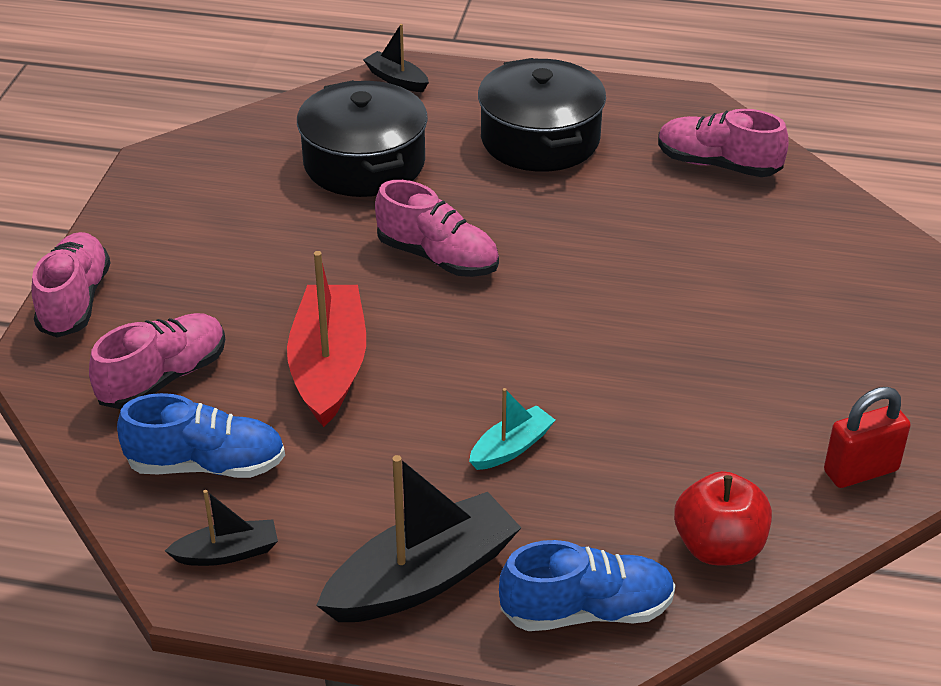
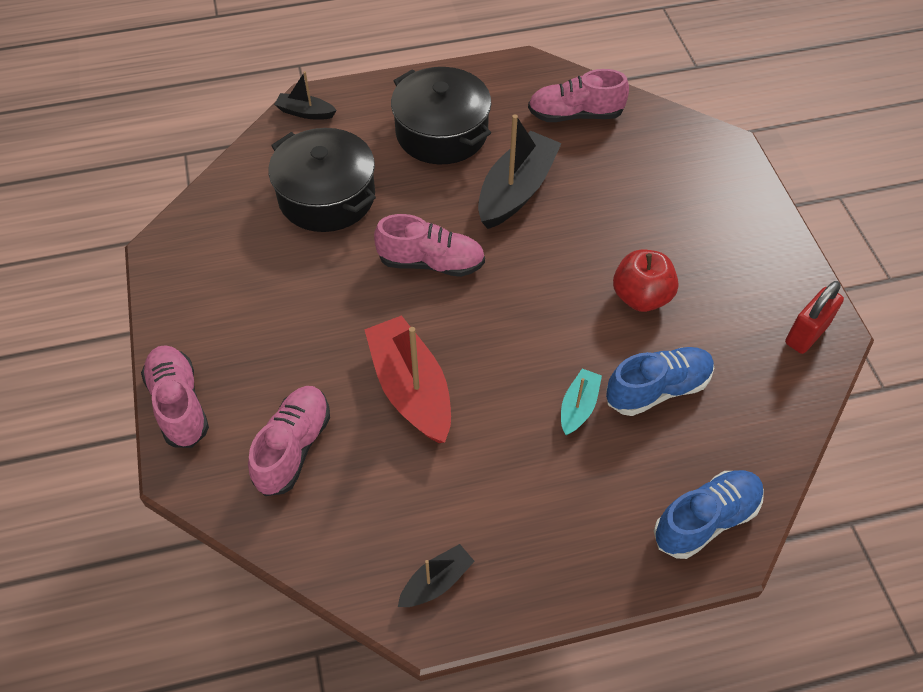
camera: 25 degrees left, 15 degrees up
blue shoe [117,393,285,478] -> blue shoe moved to [606,347,714,416]
black boat [316,455,521,622] -> black boat moved to [478,114,562,229]
red apple [674,471,772,565] -> red apple moved to [613,250,678,312]

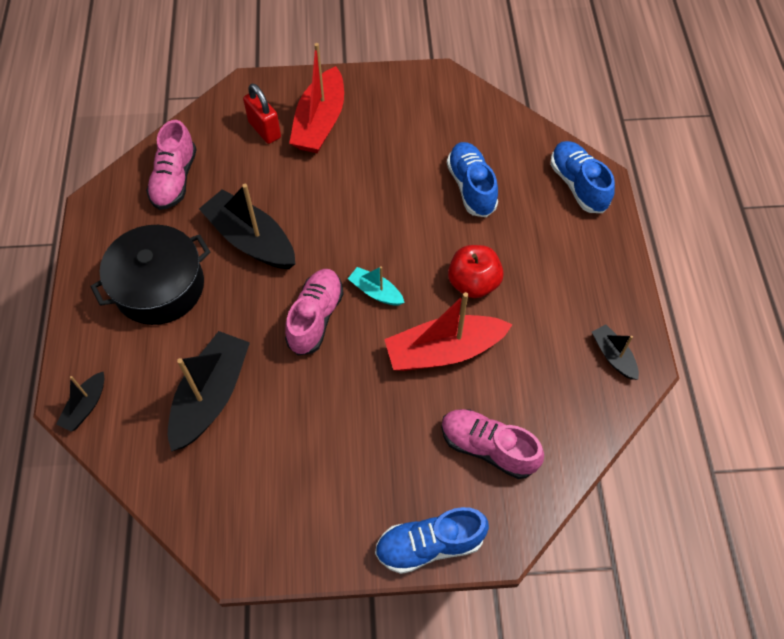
camera: 80 degrees left, 5 degrees up
pink shoe [141,345,209,448] -> blue shoe [375,507,489,574]
black pot [269,128,376,232] -> black boat [168,331,250,451]
turquoise boat [561,369,602,435] -> turquoise boat moved to [348,266,405,306]
red apple [613,250,678,312] -> red apple moved to [448,245,504,298]
red padlock [785,281,844,354] -> red padlock moved to [243,84,281,144]
none -> red boat [289,43,344,153]

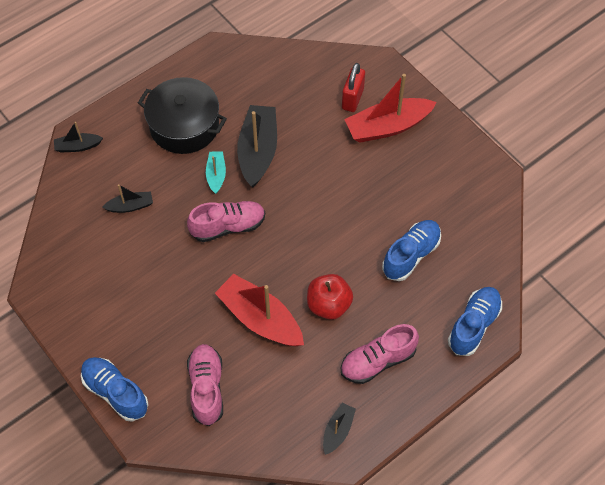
camera: 55 degrees right, 0 degrees up
pink shoe [146,120,197,210] -> pink shoe moved to [341,324,419,384]
black boat [168,331,250,451] -> black boat [102,184,153,213], size x0.51
turquoise boat [348,266,405,306] -> turquoise boat moved to [206,151,226,194]

